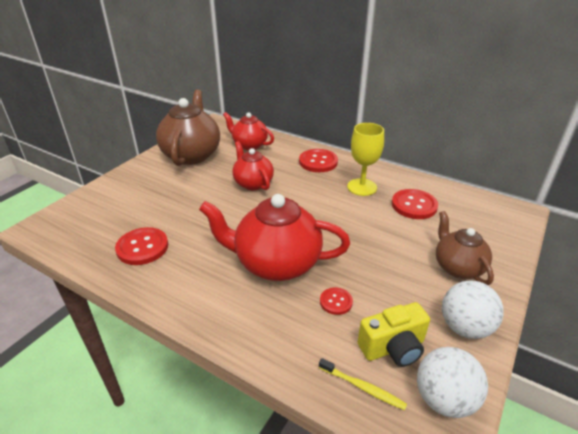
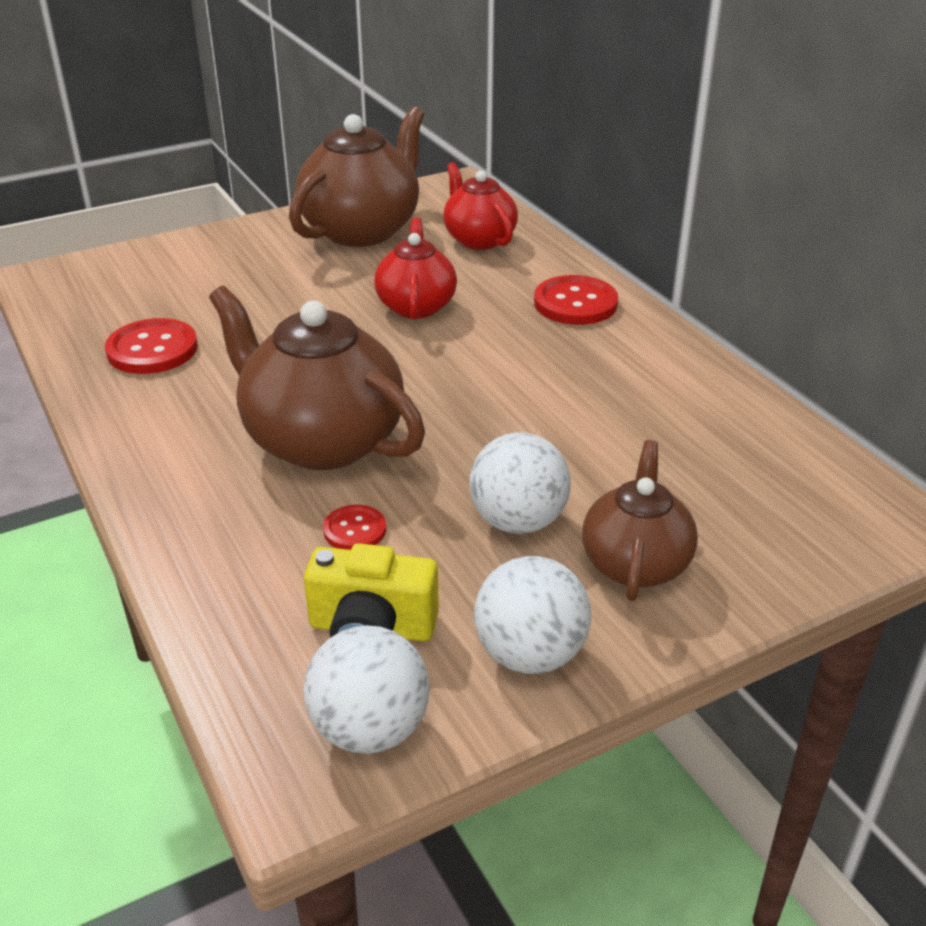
camera: 30 degrees right, 0 degrees up
red teapot [199,194,350,281] -> brown teapot [209,286,425,470]
yellow toothbrush [319,358,407,410] -> none
yellow goblet [347,123,384,196] -> none
red button [392,189,438,219] -> none
none -> white ball [469,432,571,534]

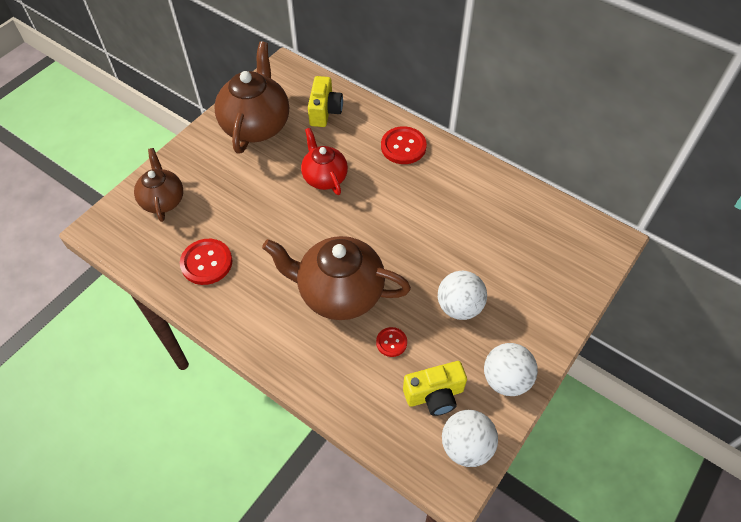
camera: 25 degrees left, 20 degrees up
red teapot [443,162,518,250] -> yellow camera [308,76,343,127]
brown teapot [582,440,698,601] -> brown teapot moved to [134,148,183,222]

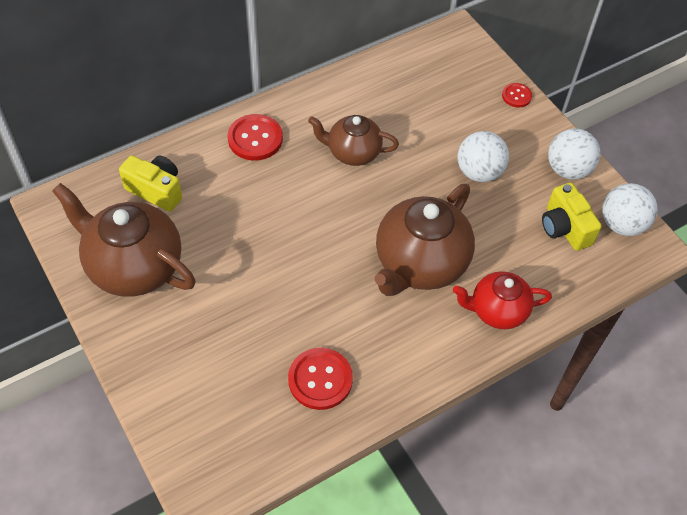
camera: 70 degrees left, 0 degrees up
brown teapot [134,148,183,222] -> brown teapot moved to [308,115,399,166]
red teapot [301,128,348,195] -> red teapot moved to [453,271,552,329]
red button [376,327,407,357] -> red button moved to [502,83,532,108]
yellow camera [403,361,467,416] -> yellow camera turned 150 degrees clockwise [542,183,602,251]

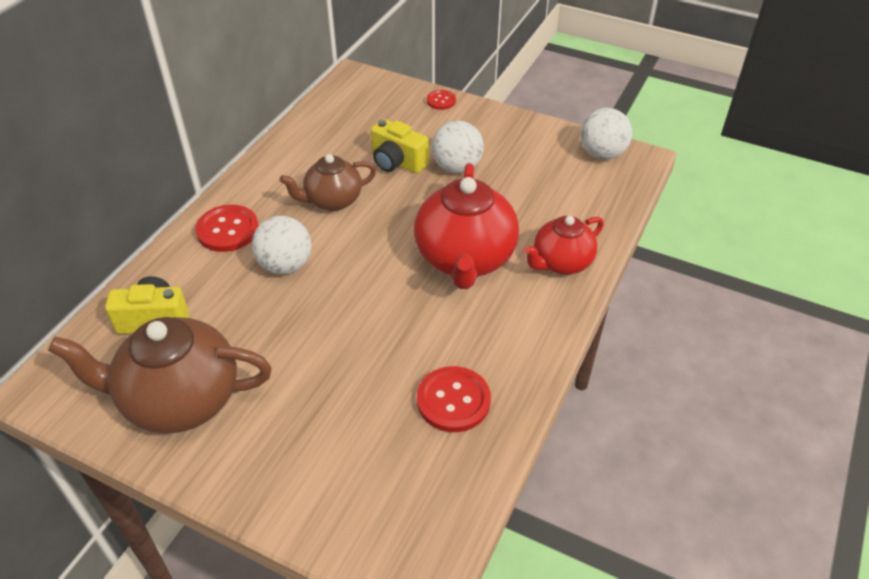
camera: 30 degrees left, 10 degrees down
brown teapot [374,184,475,296] -> red teapot [414,163,519,289]
yellow camera [542,183,602,251] -> yellow camera moved to [371,119,429,174]
white ball [548,128,600,180] -> white ball moved to [252,216,311,275]

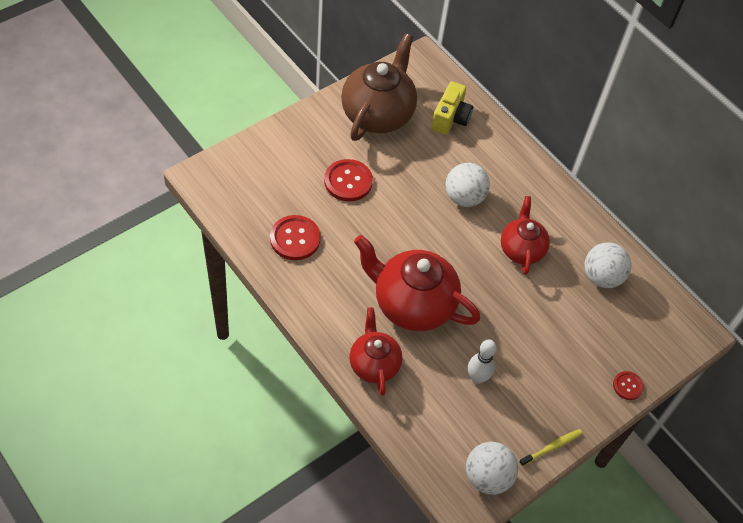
camera: 110 degrees right, 10 degrees up
red button [195,205,259,252] -> red button moved to [324,159,373,201]
brown teapot [279,154,376,211] -> red teapot [501,196,550,275]
yellow camera [371,119,429,174] -> none
white ball [432,121,484,173] -> white ball moved to [584,242,632,288]
none -> white bowling pin [468,339,497,384]
none -> yellow toothbrush [519,429,583,466]

